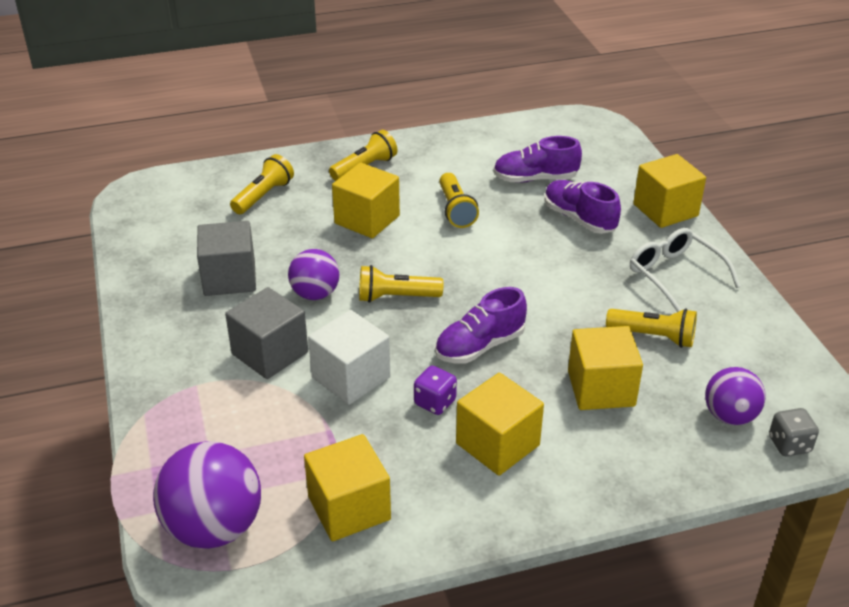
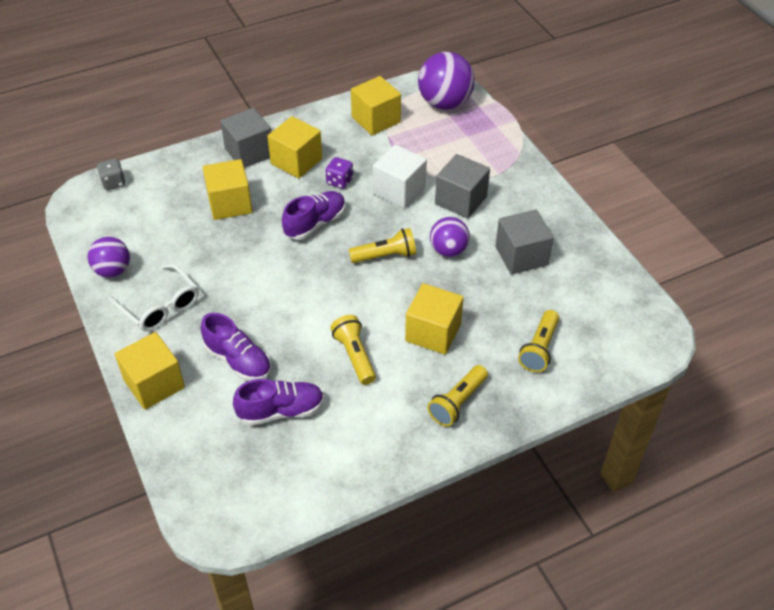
camera: 170 degrees right, 10 degrees up
yellow flashlight [606,309,697,348] -> none
purple ball [705,367,766,425] -> purple ball moved to [88,237,130,278]
none -> grey cube [220,108,271,168]

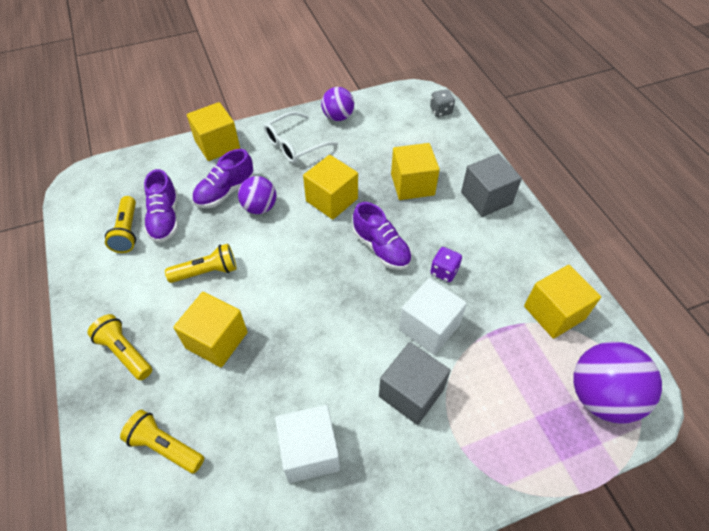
camera: 95 degrees right, 5 degrees up
yellow cube [267,116,322,179] -> yellow cube moved to [303,155,358,219]
yellow flashlight [349,228,416,263] -> yellow flashlight moved to [105,196,136,253]
purple ball [430,217,470,257] -> purple ball moved to [238,176,276,214]
grey cube [495,210,554,274] -> white cube [275,405,340,483]

